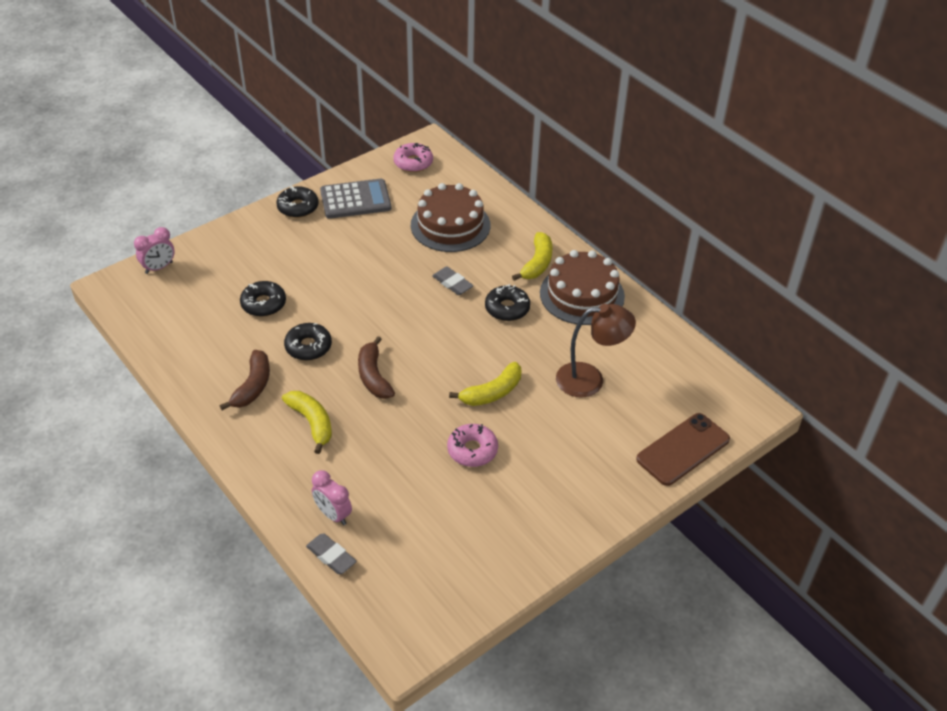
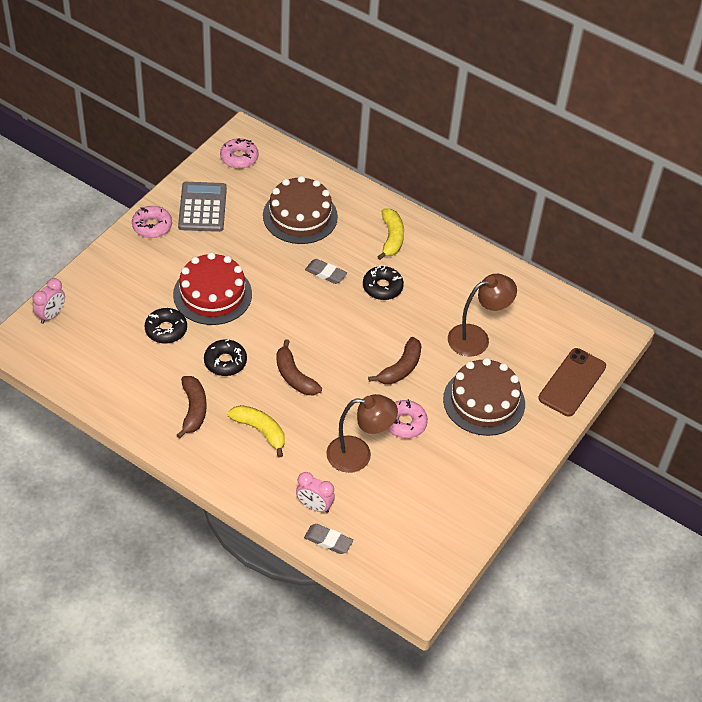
camera: 20 degrees left, 5 degrees up
black donut [276,186,319,218] -> pink donut [132,206,172,238]
grey calculator [320,179,391,219] -> grey calculator turned 60 degrees counterclockwise [178,182,227,232]
yellow banana [449,362,521,406] -> brown banana [368,337,422,384]
brown cake [540,250,625,325] -> brown cake moved to [443,358,525,436]
none -> red cake [173,252,252,325]
none -> brown lamp [326,394,398,473]

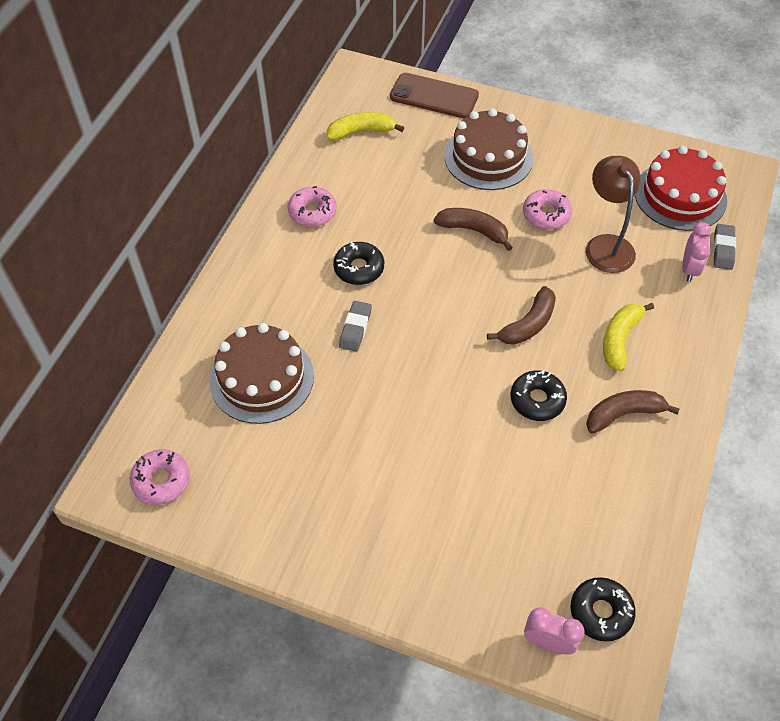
camera: 100 degrees left, 5 degrees up
pink donut [132,206,172,238] -> pink donut moved to [288,186,337,227]
black donut [145,308,187,344] -> black donut moved to [571,577,636,642]
red cake [173,252,252,325] -> red cake moved to [635,146,727,231]
grey calculator [178,182,227,232] -> none
yellow banana [377,208,404,260] -> yellow banana moved to [327,112,404,141]
brown lamp [448,274,517,356] -> none

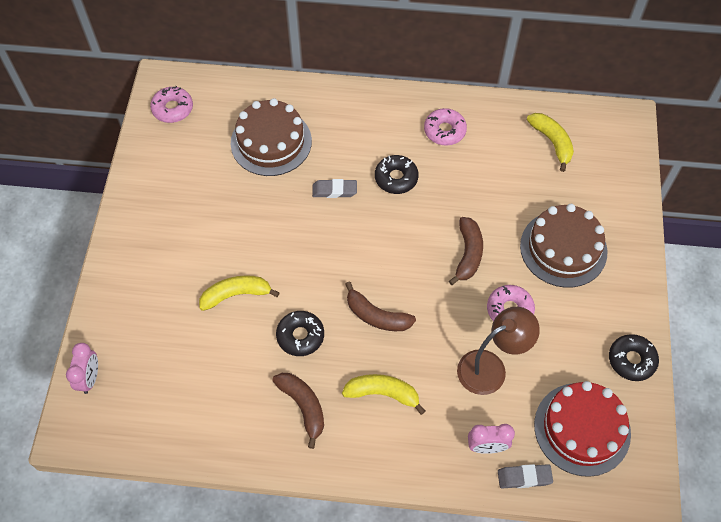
camera: 75 degrees right, 5 degrees up
brown phone [390,73,479,118] -> none
black donut [571,577,636,642] -> black donut moved to [609,334,659,381]
none -> yellow banana [199,275,280,311]

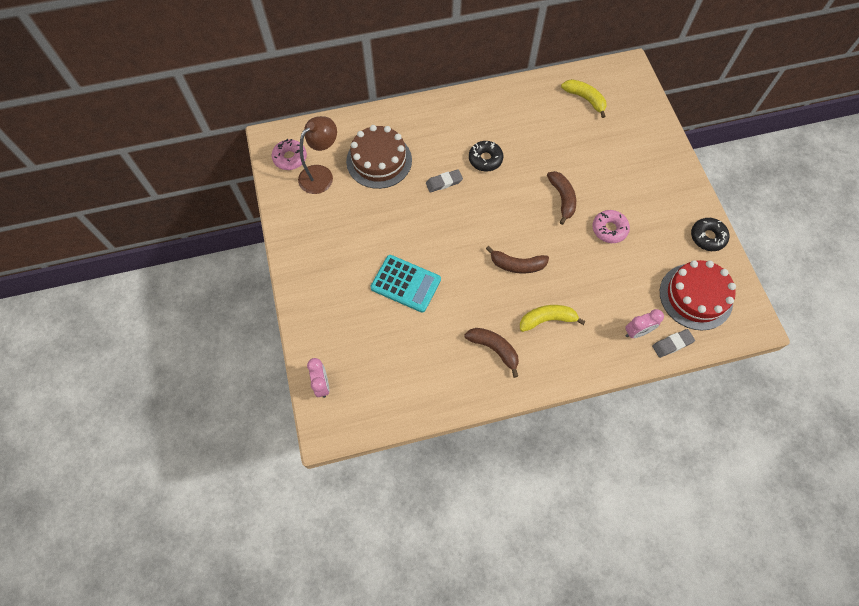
camera: 20 degrees left, 5 degrees up
yellow banana [199,275,280,311] -> turquoise calculator [370,255,441,313]
black donut [276,311,324,356] -> none
pink donut [424,108,467,145] -> none
brown lamp [457,307,540,395] -> brown lamp moved to [298,116,337,194]
brown cake [520,204,608,288] -> none

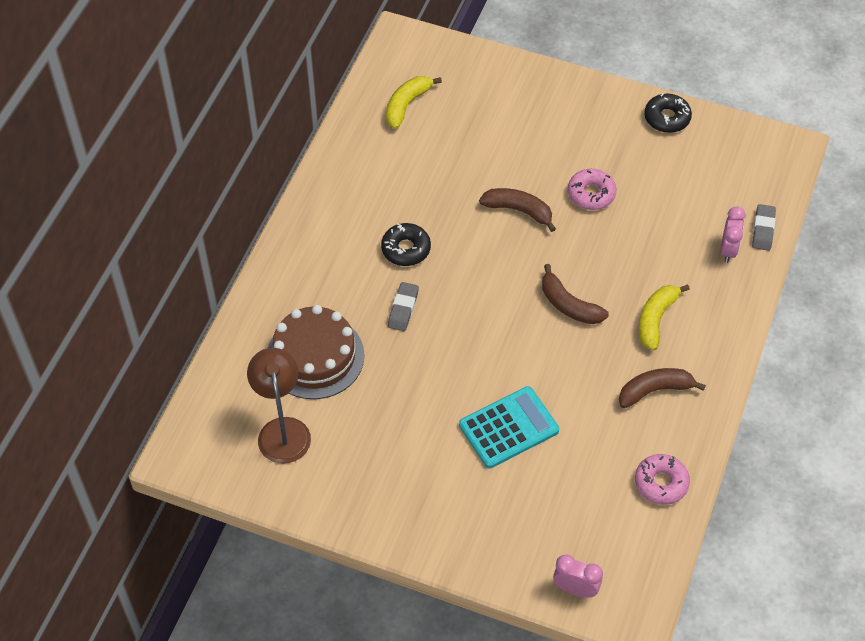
camera: 55 degrees left, 10 degrees down
pink donut [272,139,307,170] -> pink donut moved to [635,454,690,505]
brown banana [486,246,549,274] -> brown banana turned 90 degrees clockwise [542,264,609,324]
yellow banana [561,79,607,118] -> yellow banana turned 45 degrees counterclockwise [386,76,442,129]
red cake [660,260,736,330] -> none

